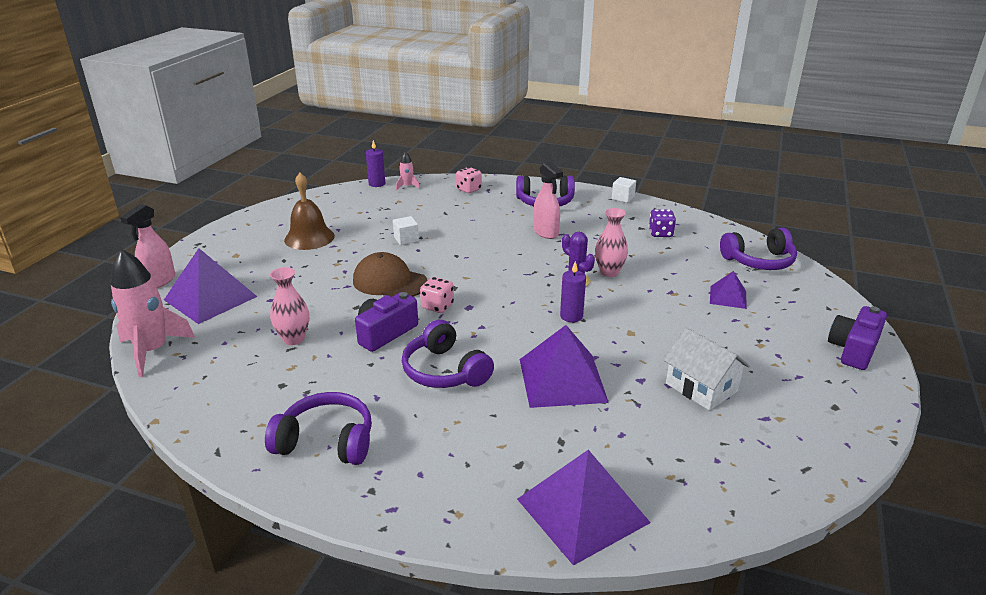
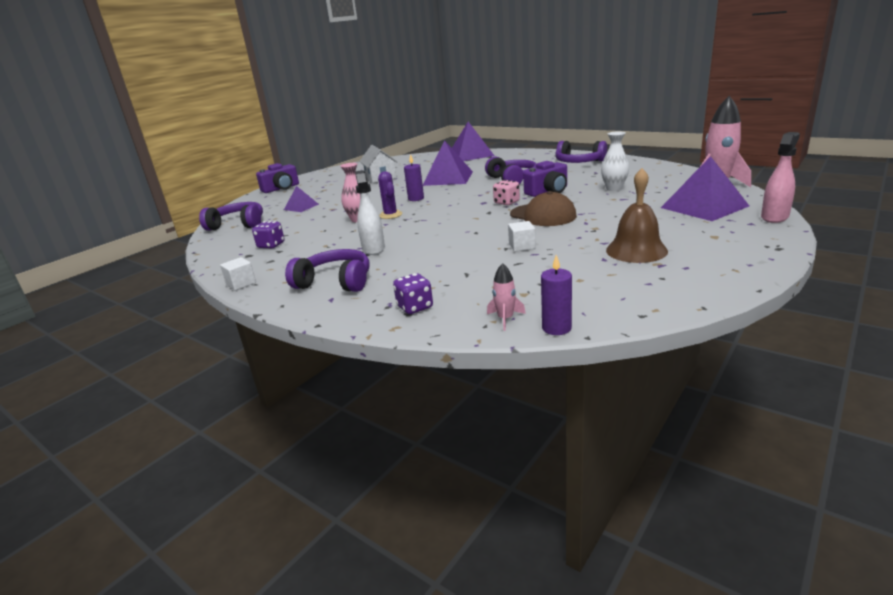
camera: 160 degrees left, 5 degrees down
pink vase [270,267,309,345] -> white vase [601,131,629,191]
pink dice [456,167,482,193] -> purple dice [393,273,433,314]
pink spray bottle [533,162,563,239] -> white spray bottle [355,170,385,255]

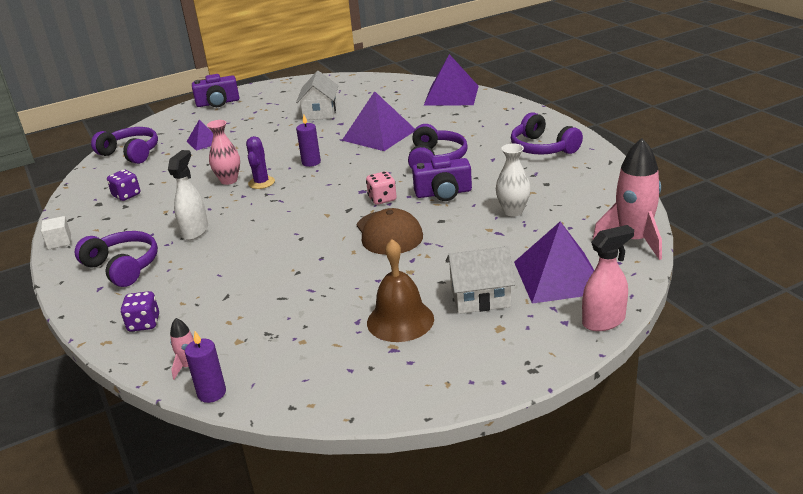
camera: 25 degrees right, 5 degrees up
white cube [508,221,536,252] -> none
none -> white house [446,246,515,314]

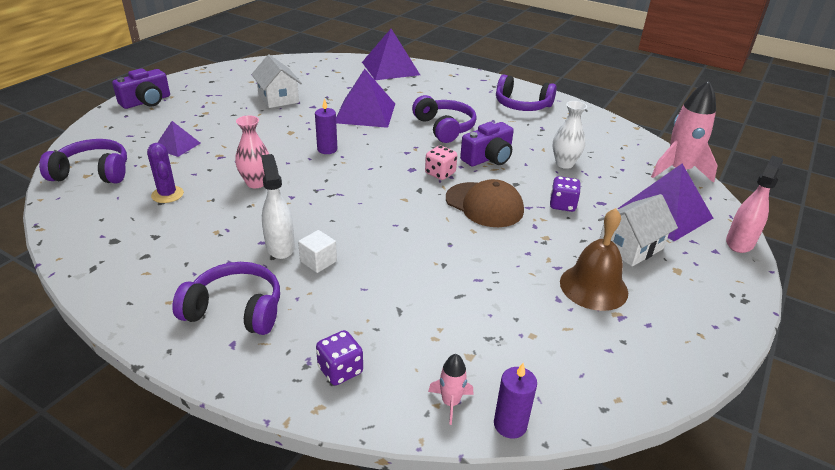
camera: 35 degrees left, 5 degrees up
white cube [41,216,71,250] -> white cube moved to [298,230,337,273]
purple dice [107,169,140,201] -> purple dice moved to [550,176,581,212]
purple cactus [246,136,275,189] -> purple cactus moved to [147,143,184,203]

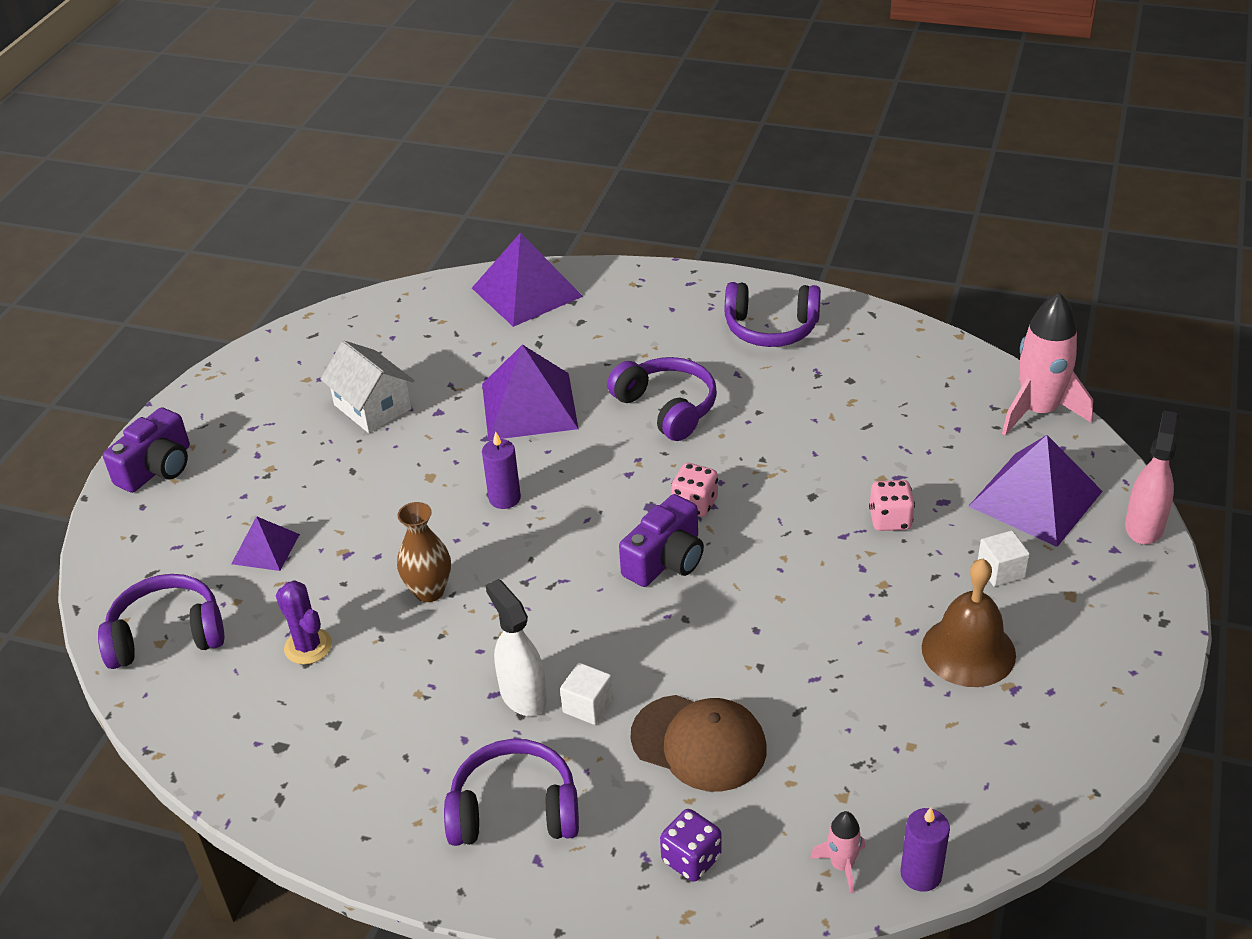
camera: 10 degrees left, 5 degrees up
pink vase [235,115,269,188] -> brown vase [397,502,451,602]
brown cap [446,179,524,227] -> brown cap moved to [631,695,767,792]
purple camera [460,122,514,166] -> purple camera moved to [619,494,704,587]
purple dice [550,176,581,212] -> pink dice [869,480,915,531]
white vase [553,101,587,169] -> none
white house [598,194,678,267] -> white cube [978,530,1030,587]

